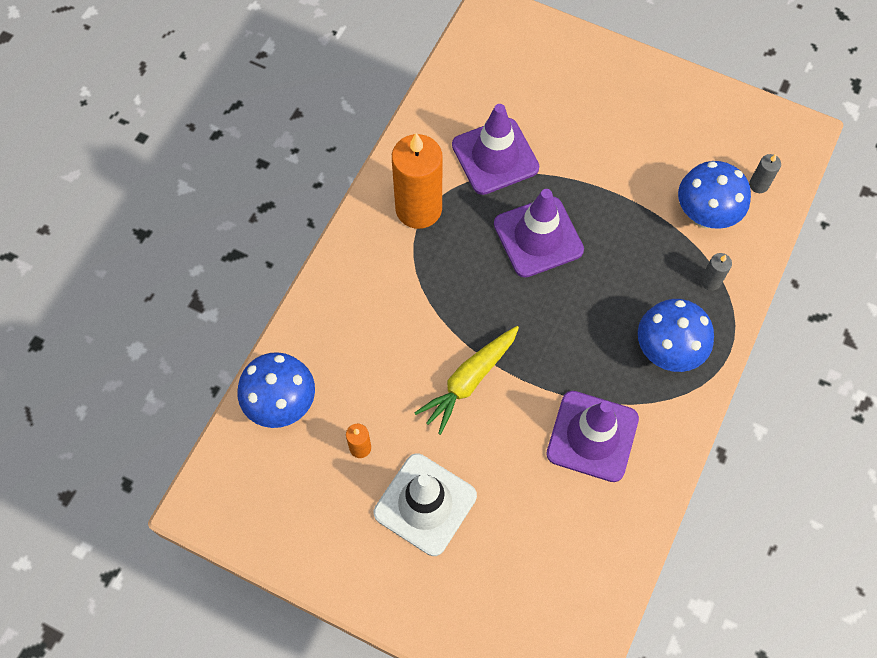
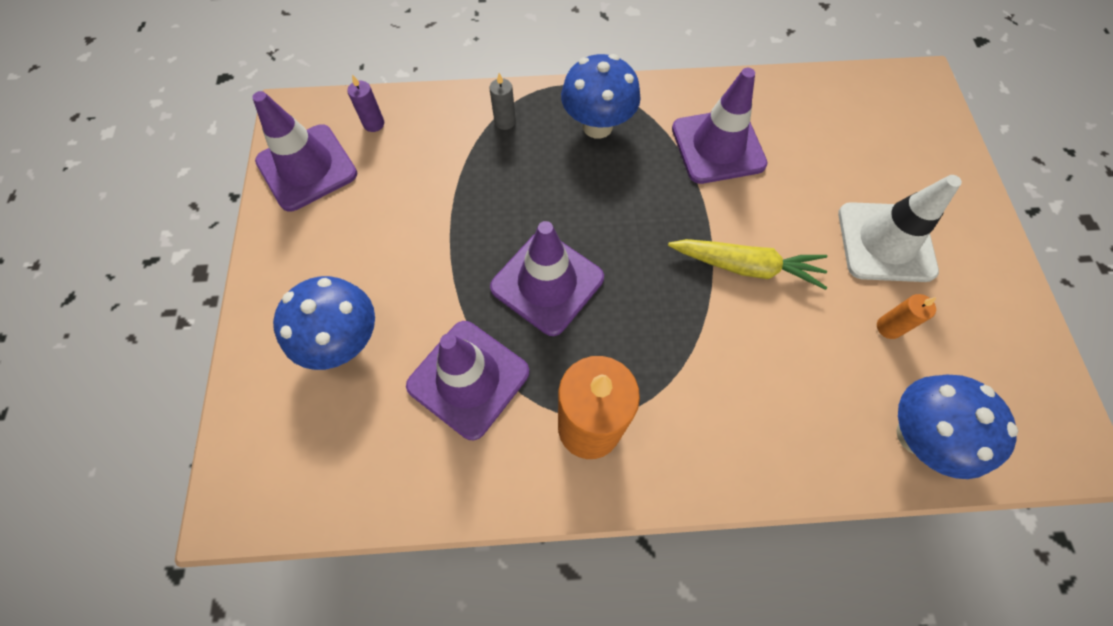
camera: 120 degrees left, 0 degrees up
blue mushroom [678,161,751,229] -> blue mushroom moved to [273,276,375,370]
grey candle [749,154,781,193] -> purple candle [347,75,384,132]
none -> purple traffic cone [252,91,357,212]

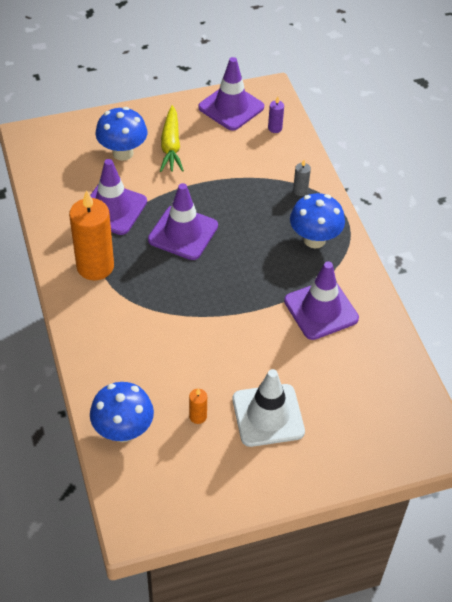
camera: 75 degrees right, 15 degrees down
yellow carrot [668,239,827,290] -> yellow carrot moved to [160,105,184,172]

